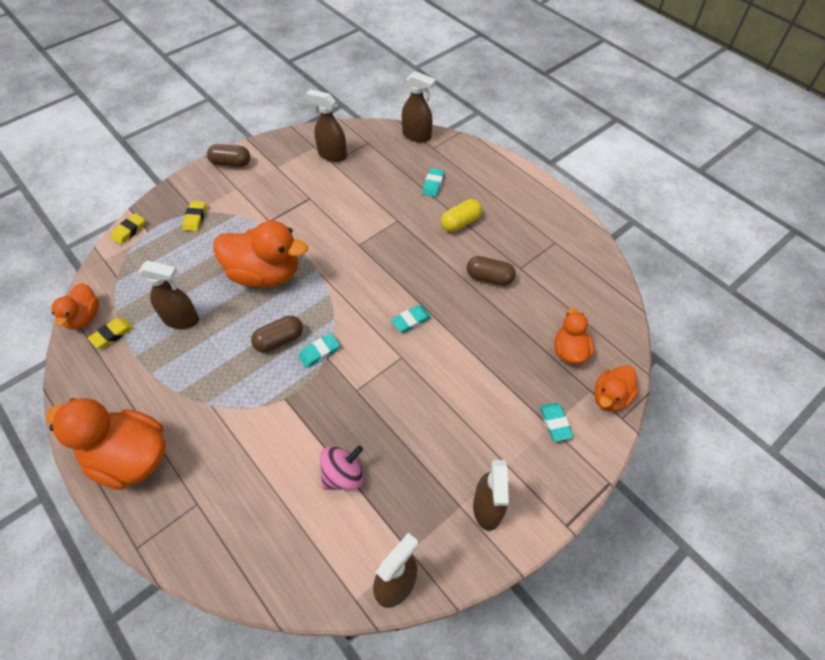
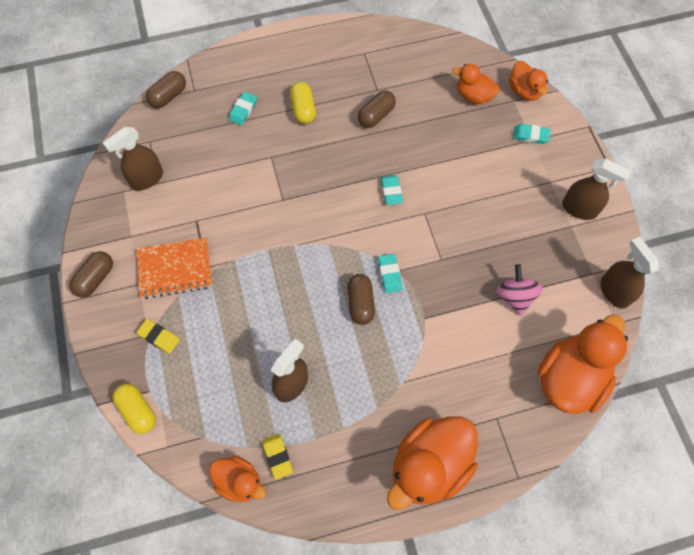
camera: 65 degrees left, 10 degrees up
yellow eraser [111,213,145,245] -> yellow capsule [113,383,156,434]
orange duck [213,221,308,287] -> orange duck moved to [537,314,628,414]
brown spray bottle [402,71,436,142] -> brown capsule [146,71,186,108]
turquoise eraser [422,168,444,197] -> turquoise eraser turned 75 degrees clockwise [229,92,257,125]
none -> orange notebook [137,238,212,299]

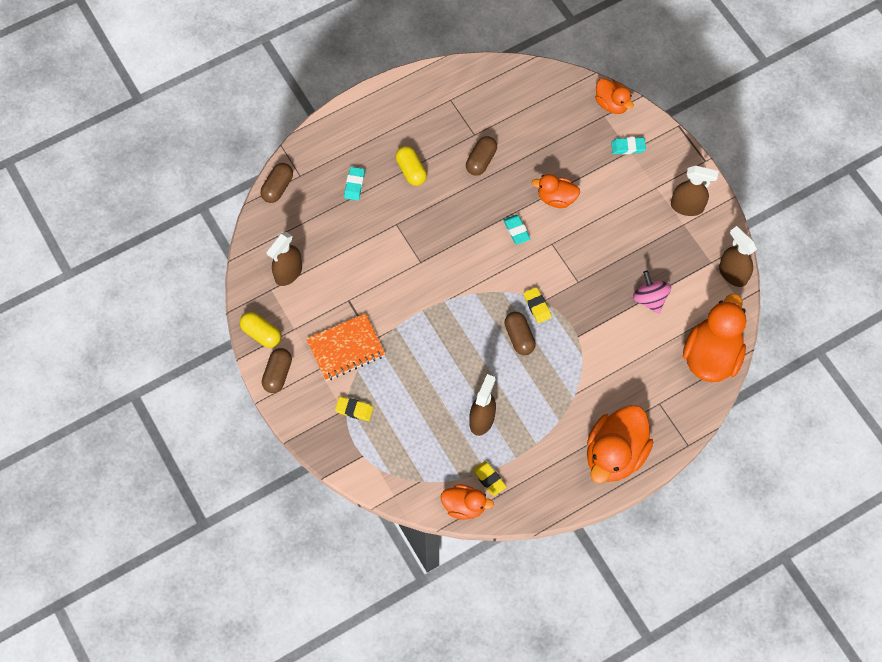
camera: 15 degrees left, 0 degrees up
yellow capsule [113,383,156,434] -> yellow capsule moved to [240,312,281,348]
turquoise eraser [378,254,402,293] -> yellow eraser [523,287,552,323]
orange duck [453,64,500,104] -> orange duck moved to [532,174,580,208]

